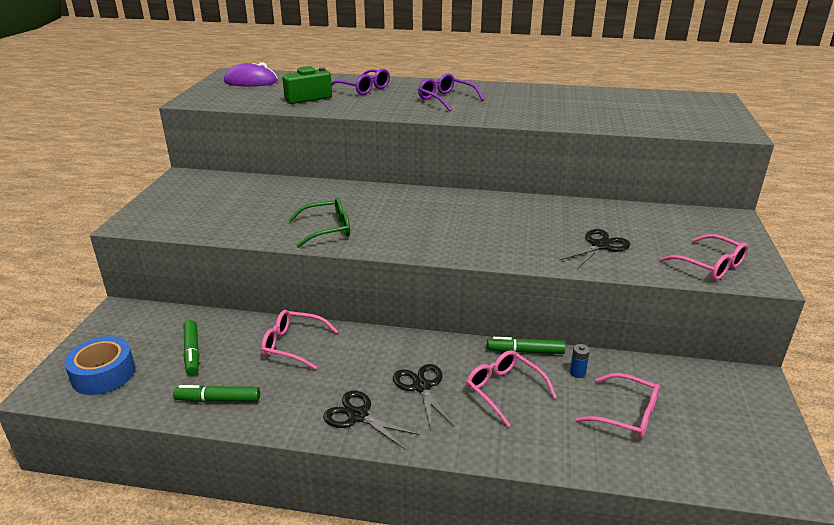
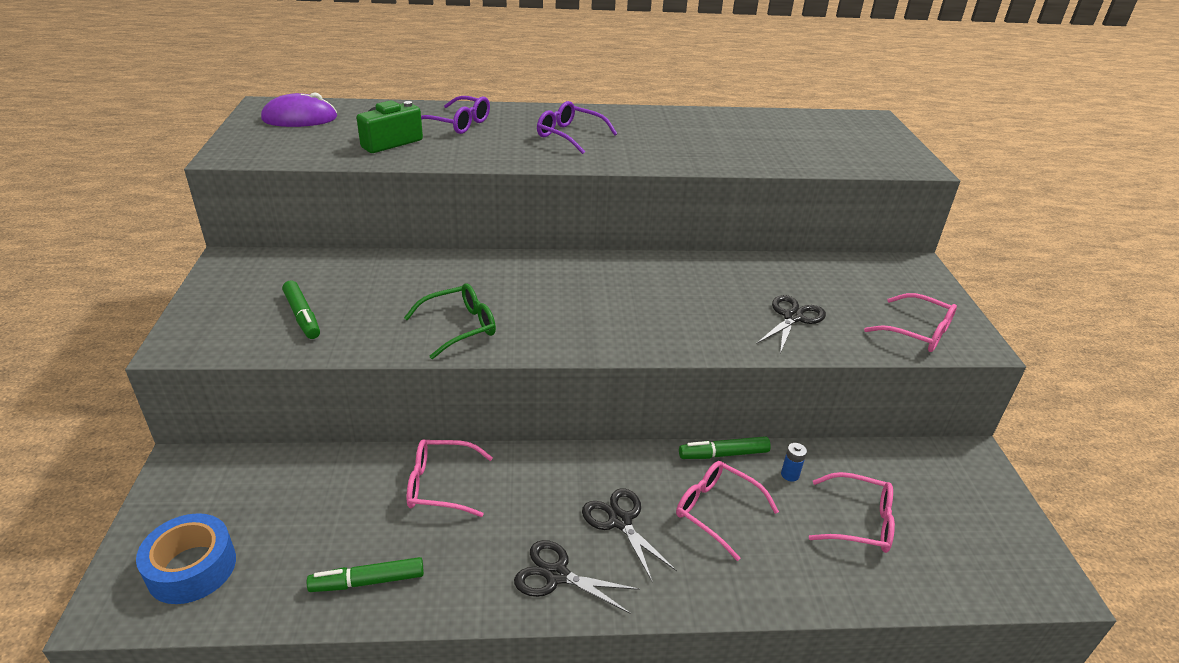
camera: 15 degrees left, 5 degrees up
green marker [184,320,199,375] -> green marker moved to [282,280,320,339]

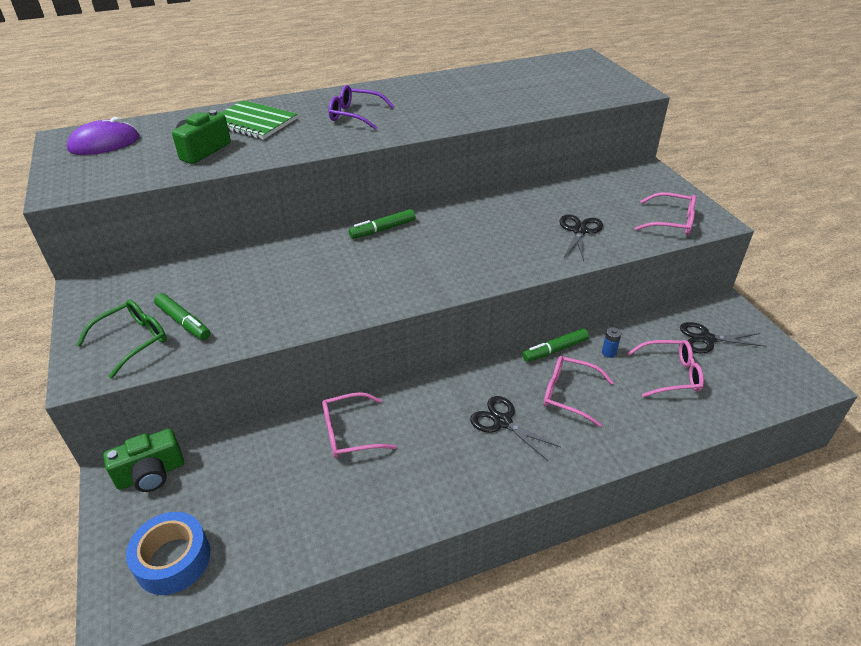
camera: 15 degrees left, 5 degrees up
green marker [307,557,424,592] -> green marker moved to [349,209,416,239]
green glasses [404,283,496,359] -> green glasses moved to [76,300,167,379]
purple glasses [421,96,490,134] -> green notebook [221,100,297,140]
black scissors [514,540,640,613] -> black scissors moved to [680,322,766,354]
none -> green camera [103,428,184,492]

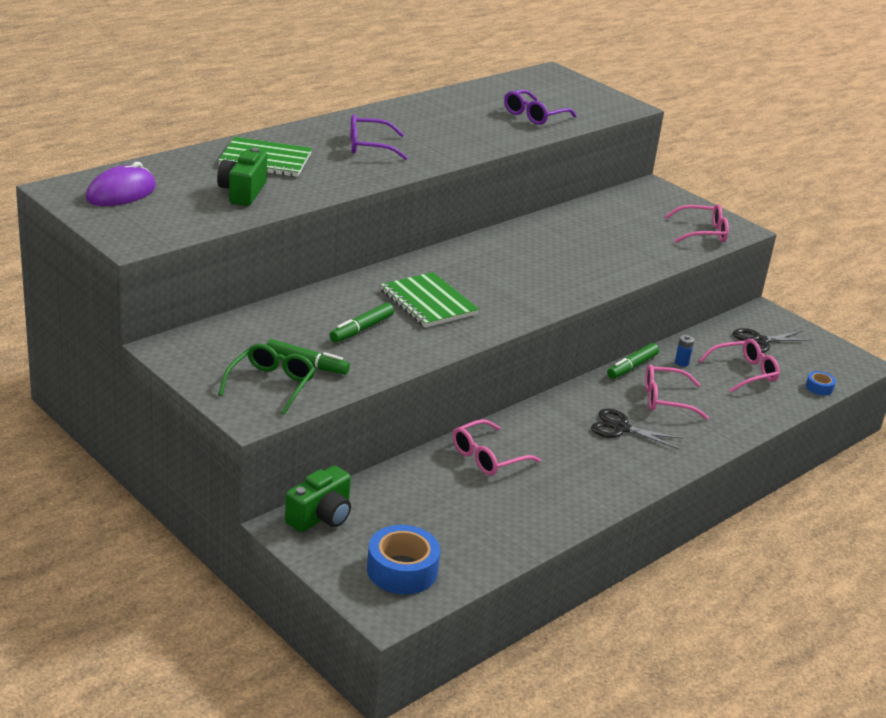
camera: 25 degrees left, 10 degrees down
green marker [349,209,416,239] -> green marker moved to [330,303,394,343]
black scissors [560,214,603,261] -> none
none -> green notebook [380,272,479,328]
none -> purple glasses [504,90,576,125]
none -> blue tape [806,371,836,396]

